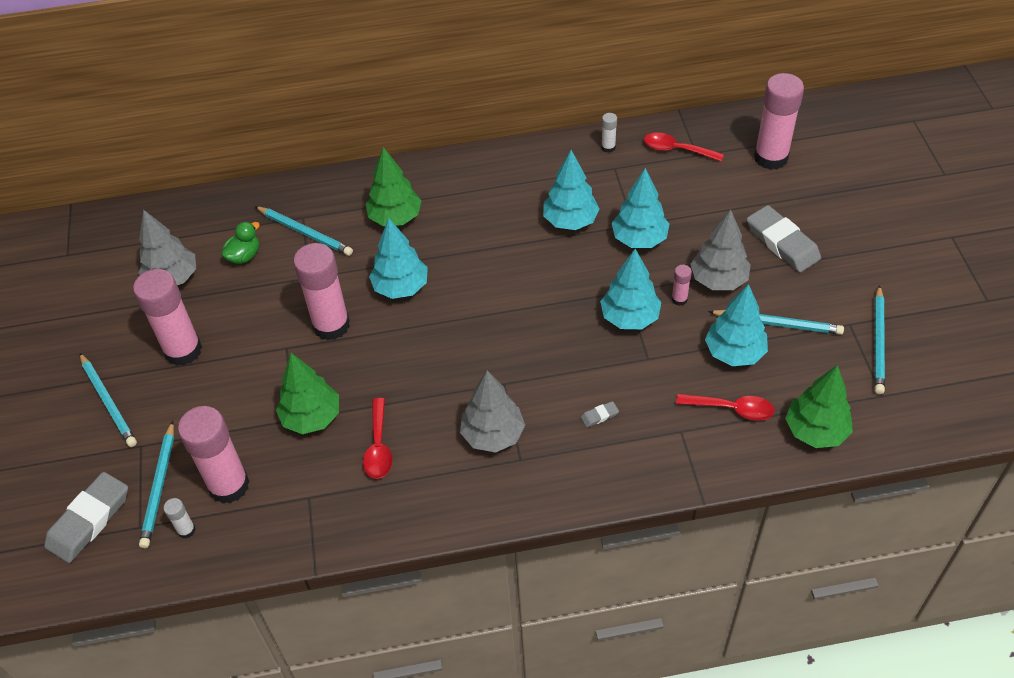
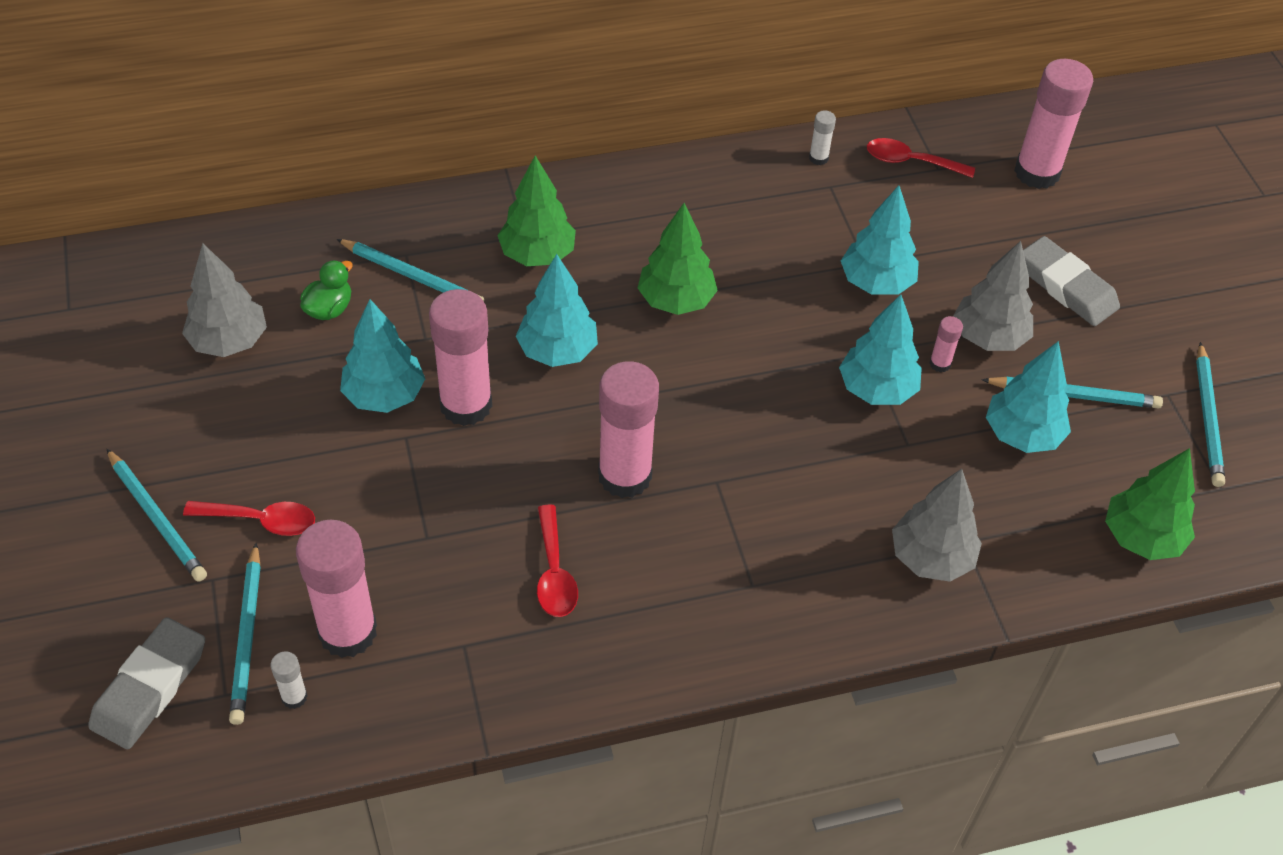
camera: 10 degrees left, 0 degrees up
pink glue stick [133,269,202,366] -> pink glue stick moved to [598,361,659,498]
green tree [276,353,339,434] -> green tree moved to [638,203,718,315]
grey tree [460,370,525,453] -> grey tree moved to [892,469,982,582]
turquoise tree [543,150,600,230] -> turquoise tree moved to [340,299,425,413]
grey eraser [581,401,619,427] -> none
red spoon [676,394,775,421] -> red spoon moved to [183,501,315,536]

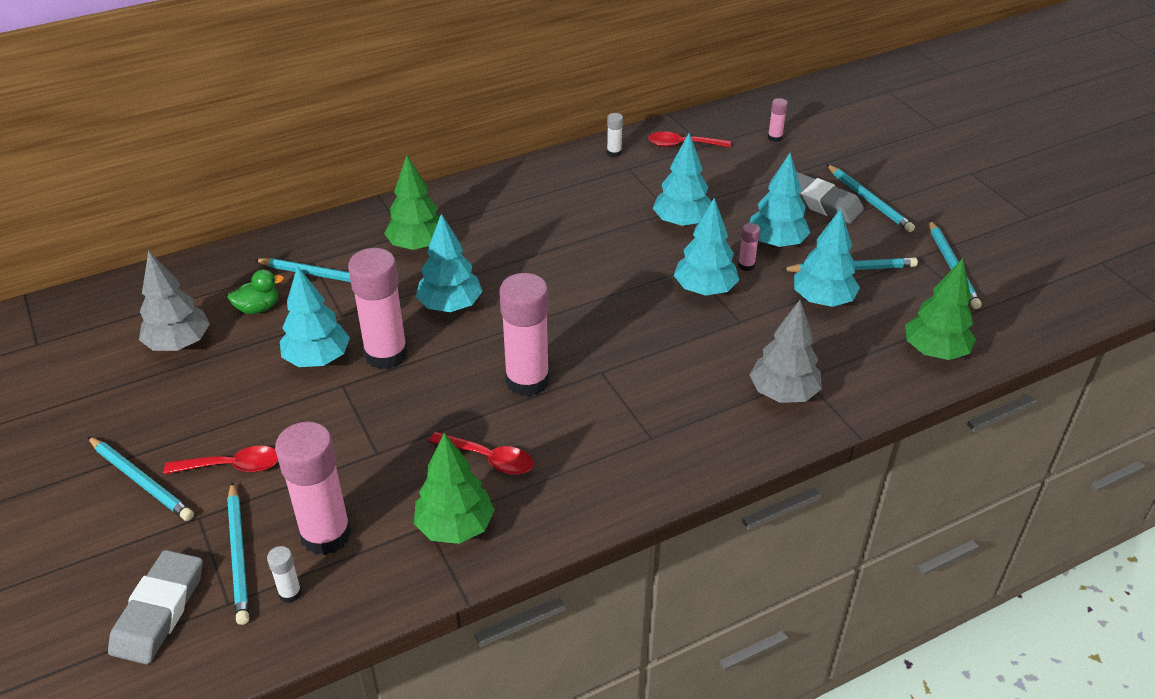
camera: 10 degrees left, 10 degrees down
green duck [300,260,353,320] -> green duck turned 45 degrees clockwise [227,269,284,314]
red spoon [537,504,578,617] -> red spoon turned 45 degrees counterclockwise [429,432,533,475]
green tree [638,203,718,315] -> green tree moved to [414,433,495,544]
grey tree [953,241,1033,351] -> turquoise tree [749,153,810,248]
pink glue stick [1014,59,1093,189] -> pink glue stick [768,98,788,142], size x0.43
none -> turquoise pencil [826,164,915,232]

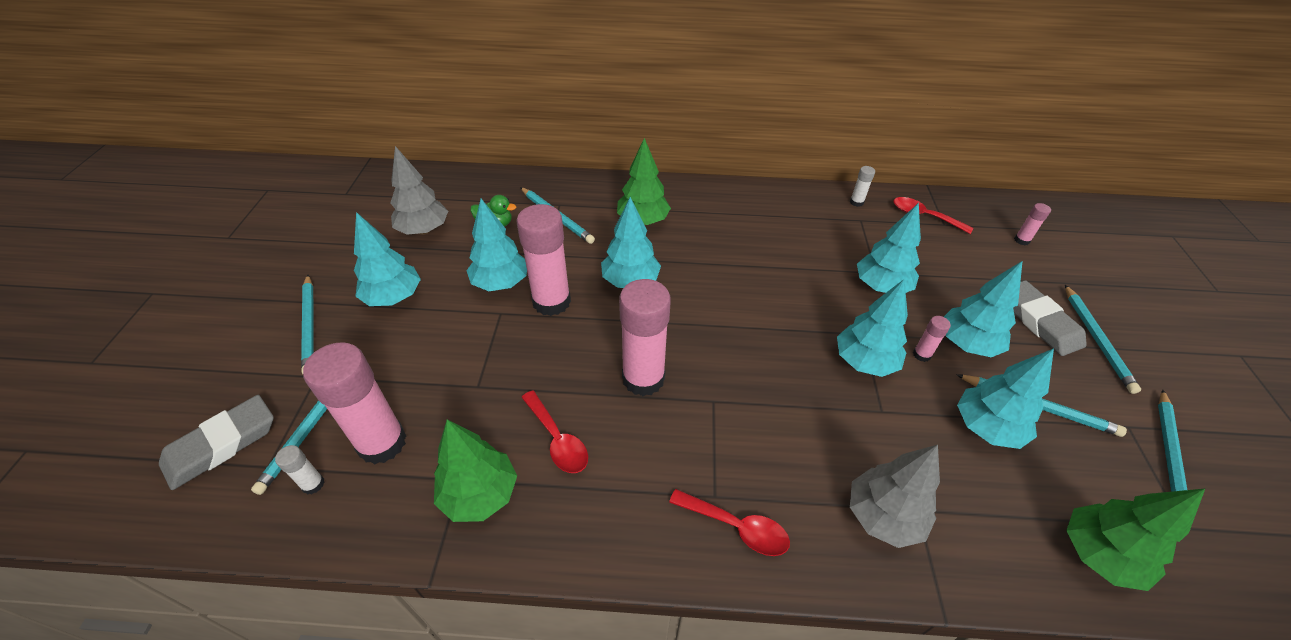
camera: 30 degrees right, 5 degrees up
red spoon [164,446,278,474] -> red spoon moved to [669,489,790,556]
none -> turquoise tree [354,212,421,306]

